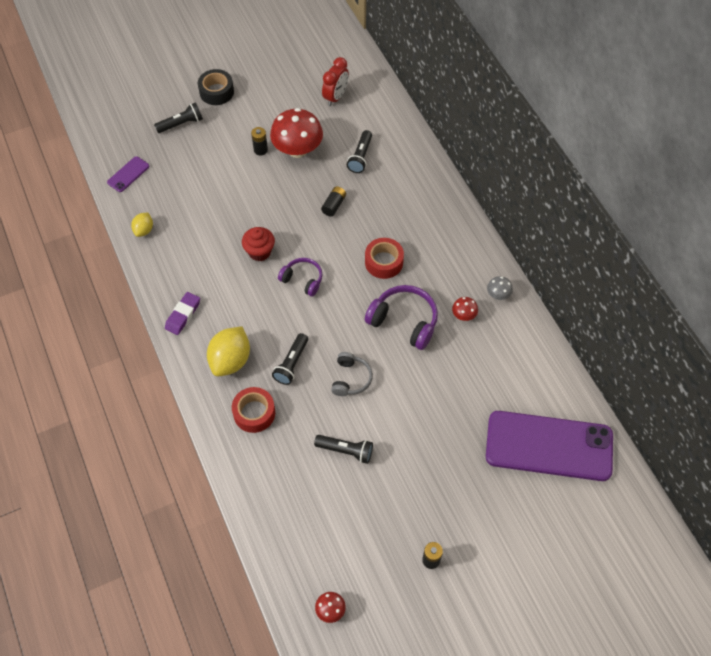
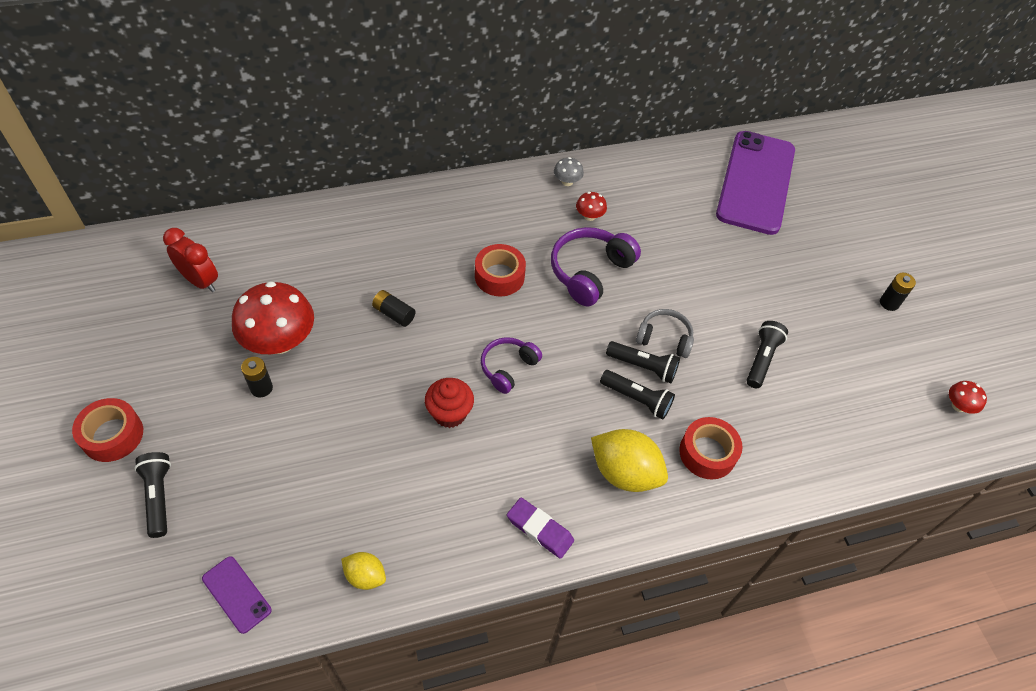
camera: 85 degrees left, 5 degrees down
black tape [198,69,234,105] -> red tape [72,398,143,462]
black flashlight [347,130,372,173] -> black flashlight moved to [606,341,680,383]

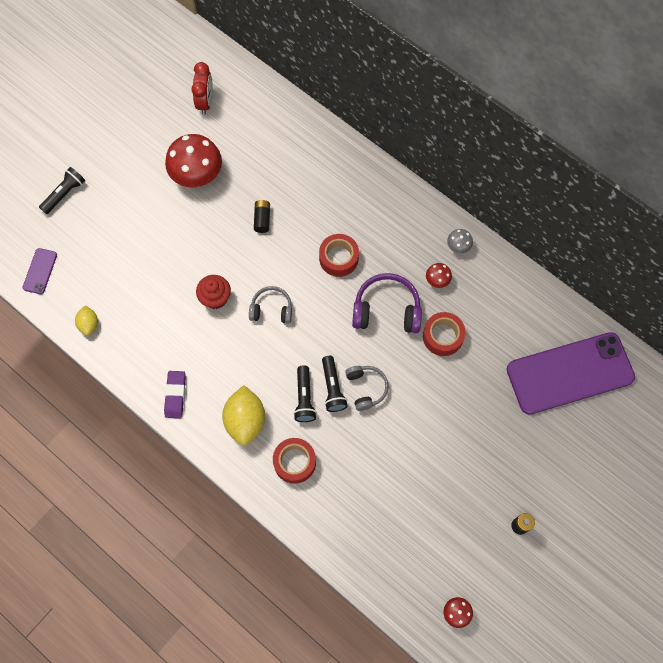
camera: 60 degrees right, 15 degrees up
red tape [72,398,143,462] -> red tape moved to [423,312,466,356]
black battery [241,357,273,397] -> none
purple headphones [481,337,542,394] -> grey headphones [249,286,292,324]
black flashlight [746,321,788,388] -> none

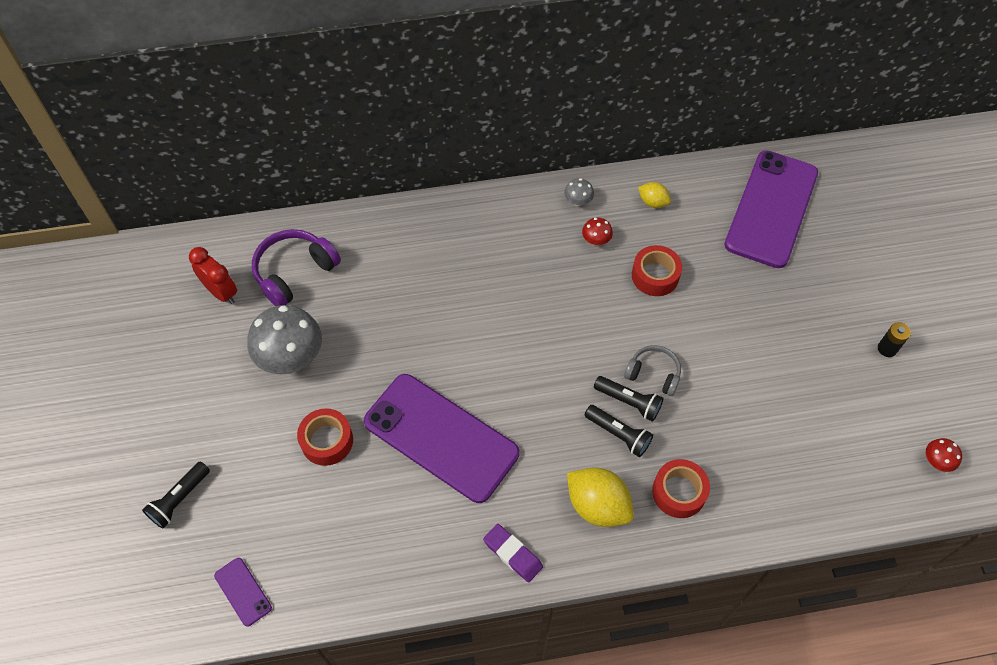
camera: 50 degrees left, 10 degrees down
black flashlight [39,167,85,214] -> black flashlight turned 135 degrees counterclockwise [142,461,210,528]
yellow lemon [75,305,98,336] -> yellow lemon moved to [638,182,671,208]
red mushroom [165,134,222,188] -> grey mushroom [248,305,322,374]
red cupcake [196,275,231,309] -> purple phone [364,374,519,503]
grey headphones [249,286,292,324] -> none
black battery [254,200,270,233] -> none
red tape [319,234,359,277] -> red tape moved to [297,408,353,466]
purple headphones [352,273,422,333] -> purple headphones moved to [252,229,341,306]

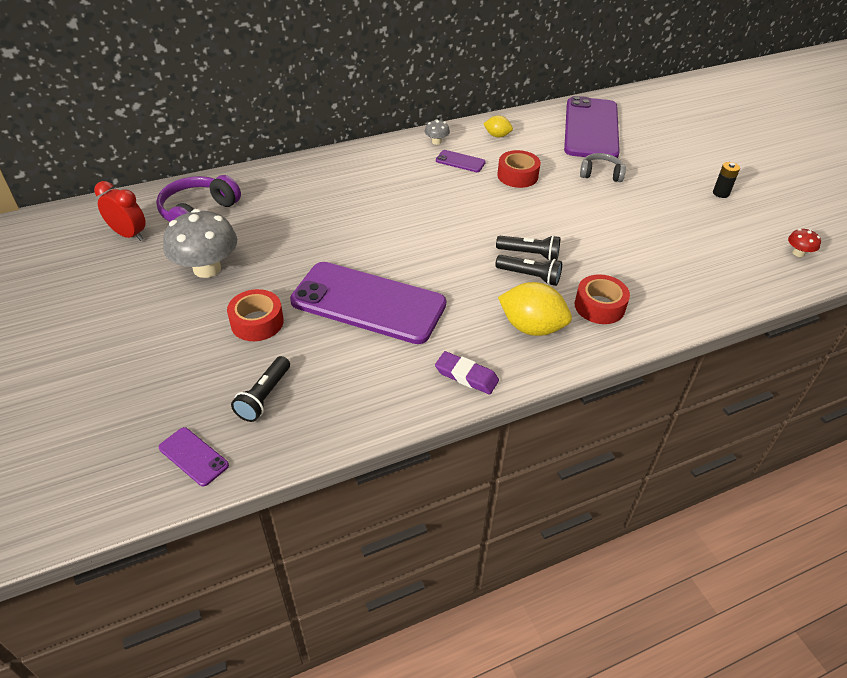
camera: 15 degrees left, 15 degrees down
black flashlight [142,461,210,528] -> black flashlight moved to [231,356,290,422]
red mushroom [582,217,613,245] -> purple phone [436,150,486,172]
grey headphones [624,345,681,396] -> grey headphones moved to [580,153,626,182]

